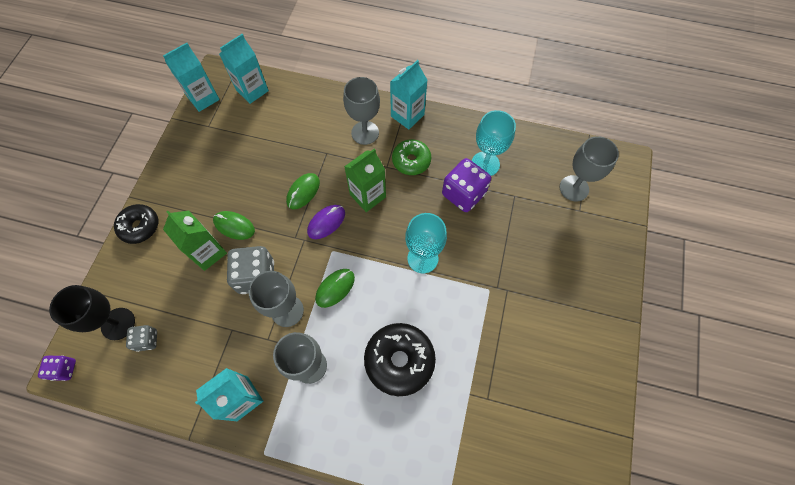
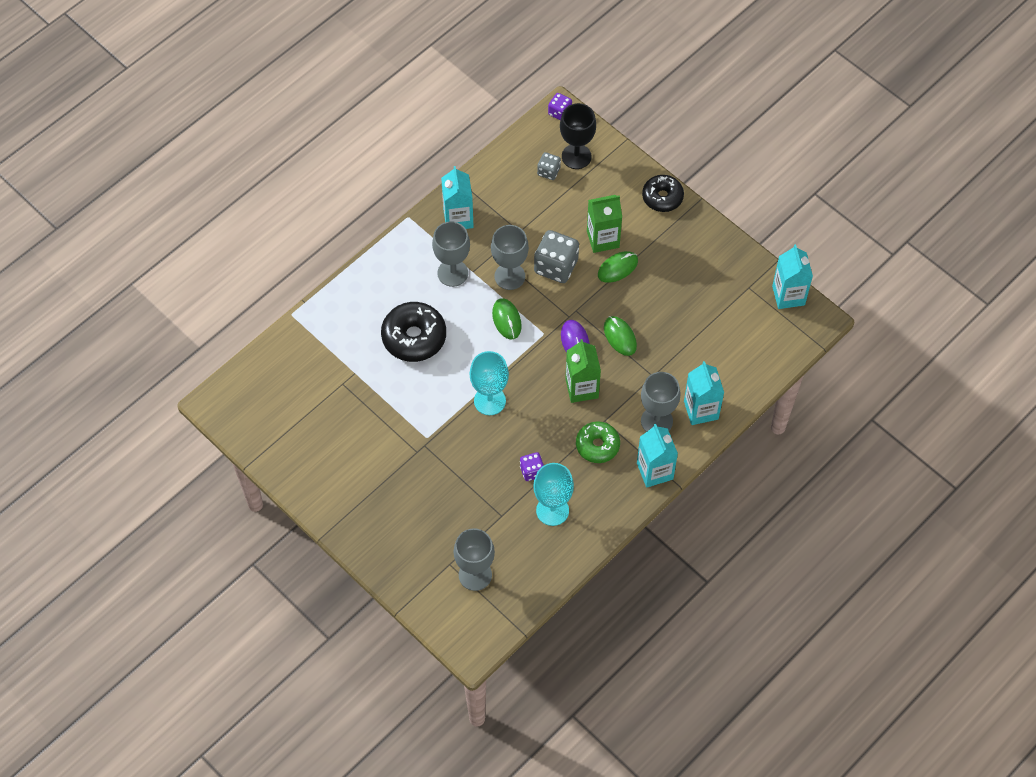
camera: 120 degrees right, 5 degrees down
turquoise carton [219,34,269,104] -> turquoise carton moved to [684,361,724,425]
purple dice [442,158,491,212] -> purple dice [520,452,544,481], size x0.54

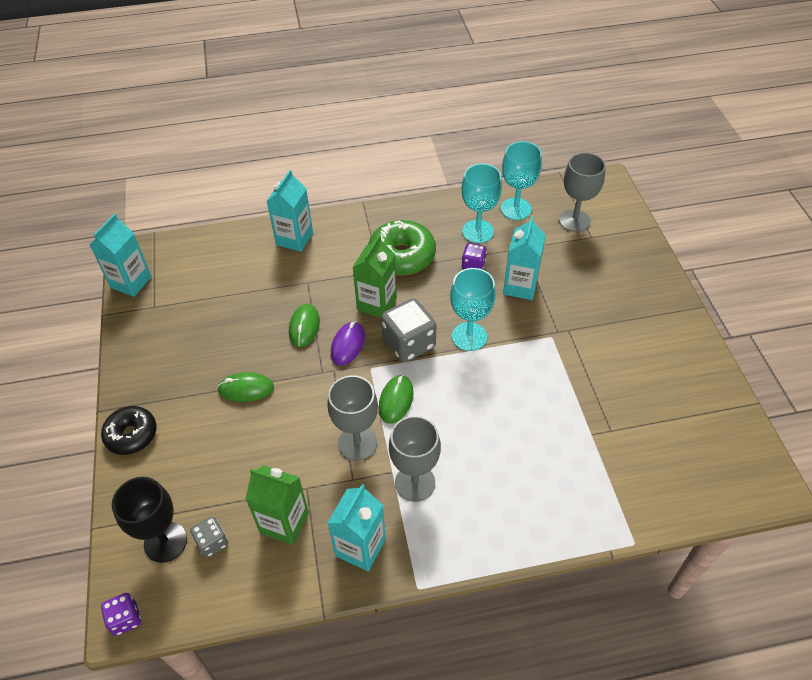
camera: 145 degrees left, 10 degrees down
black donut [381,302,446,362] -> none
grey dice [534,230,579,283] -> grey dice moved to [381,298,436,362]
green donut [576,421,620,463] -> green donut [368,220,436,275], size x1.51
green carton [587,195,622,253] -> green carton moved to [246,465,309,545]
turquoise carton [637,424,678,487] -> turquoise carton moved to [503,216,546,300]
grey goblet [641,372,681,432] -> none
none -> turquoise goblet [501,141,542,220]

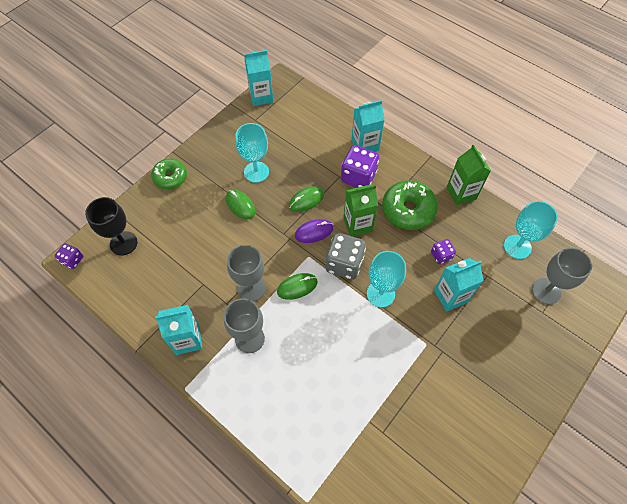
camera: 50 degrees right, 10 degrees up
black donut [101,406,156,455] -> green donut [151,158,187,189]
grey dice [190,516,228,558] -> none
green carton [246,465,309,545] -> green carton moved to [447,145,491,205]
turquoise goblet [462,164,502,243] -> turquoise goblet moved to [235,123,269,183]
none -> purple dice [341,145,379,188]

